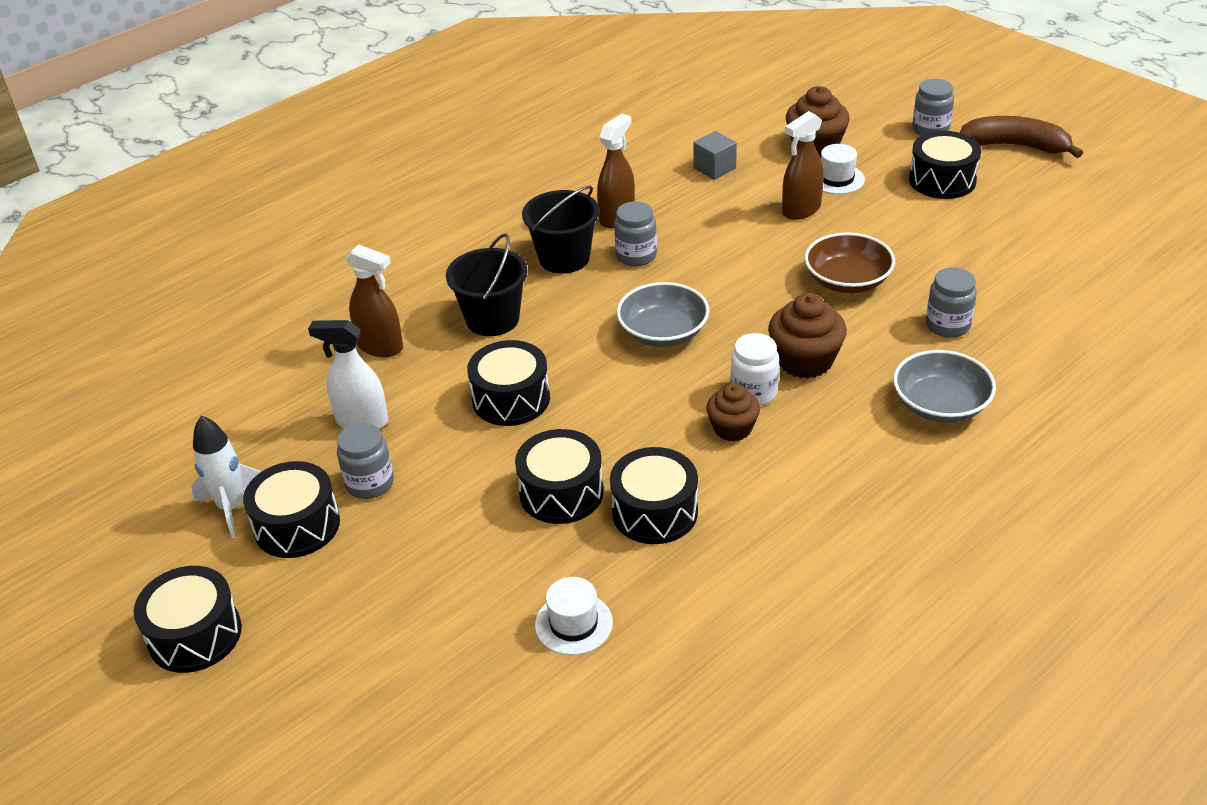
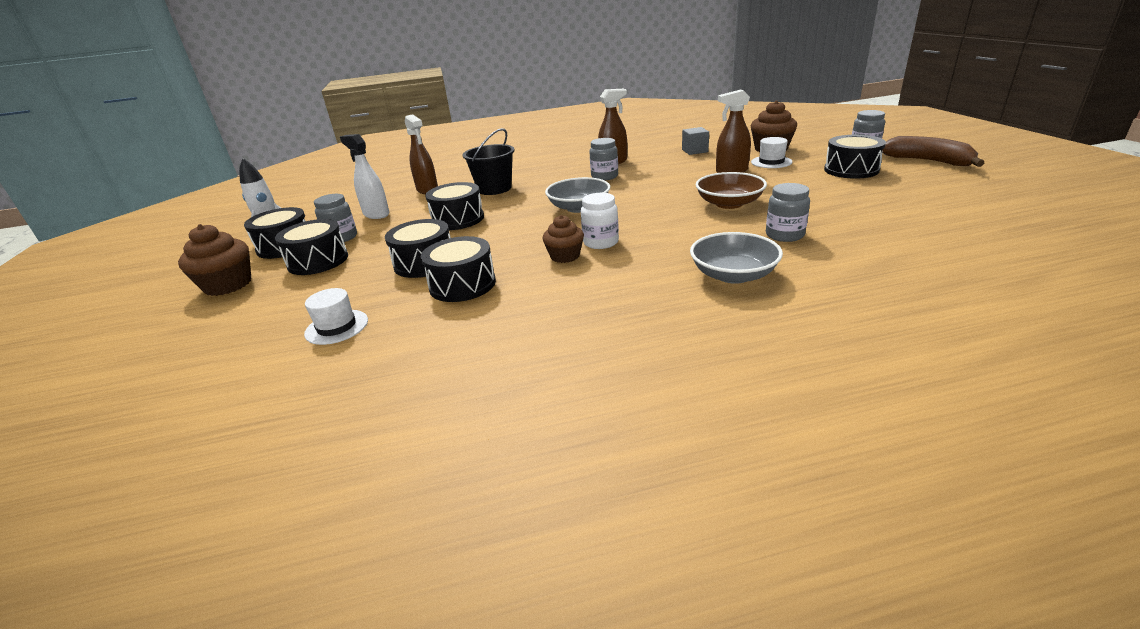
camera: 30 degrees right, 10 degrees down
black drum [133,566,242,673] -> black drum moved to [275,219,348,275]
black bucket [522,186,599,274] -> none
brown cupcake [768,293,847,378] -> brown cupcake moved to [178,224,251,296]

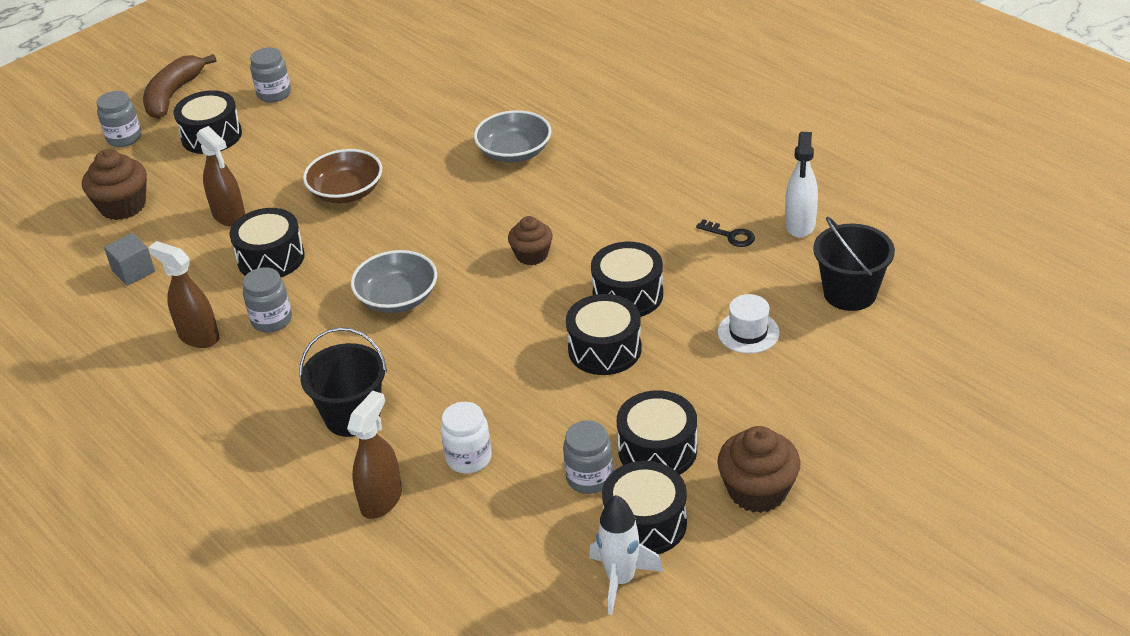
camera: 120 degrees left, 10 degrees up
white spray bottle [340,134,390,219] -> white spray bottle moved to [785,132,818,238]
black drum [425,182,484,230] -> black drum moved to [229,208,305,278]
white jar [581,193,619,249] -> white jar moved to [441,402,492,474]
white hat [751,137,793,168] -> none
grey jar [766,183,810,242] -> grey jar moved to [250,47,291,102]
none -> black key [696,219,755,247]
none -> black bucket [813,216,895,311]

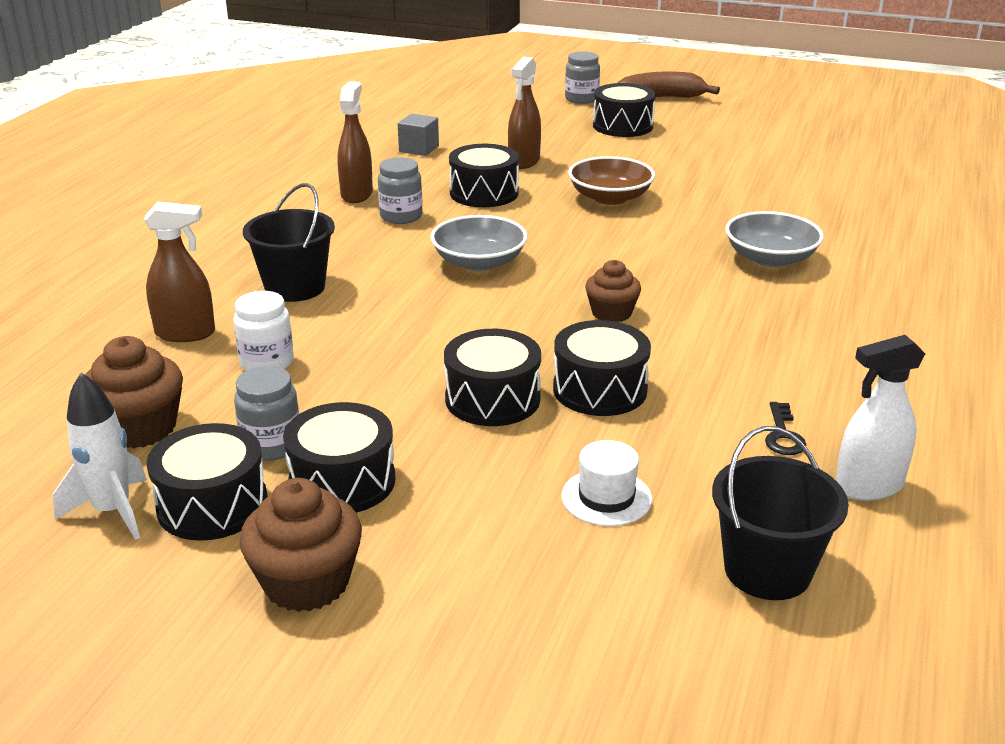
camera: 60 degrees right, 10 degrees down
brown cupcake [82,149,147,220] -> brown cupcake moved to [85,336,183,449]
grey jar [250,47,291,102] -> none

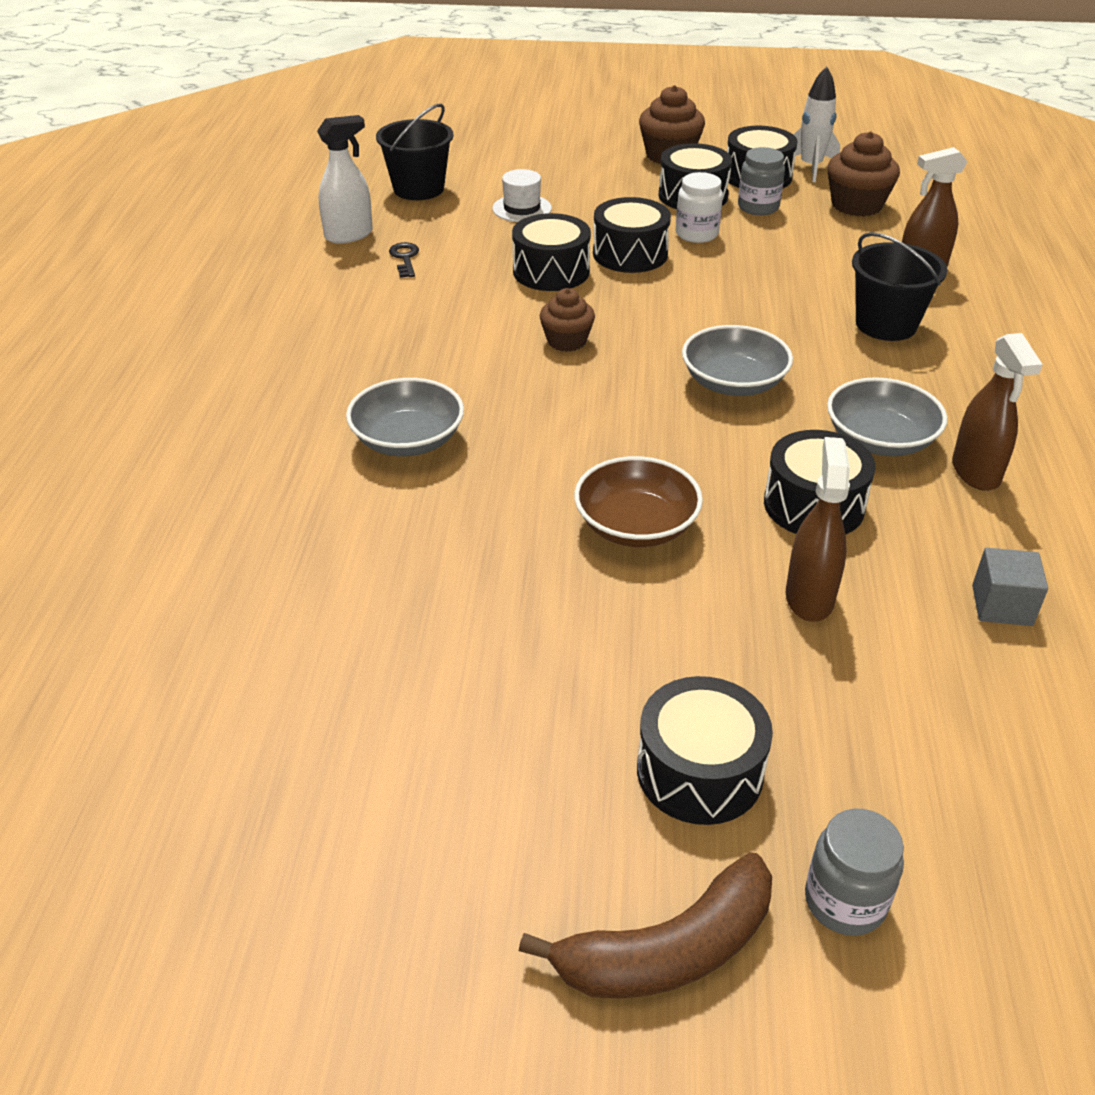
camera: 165 degrees right, 10 degrees up
white jar [233,291,294,371] -> white jar moved to [676,172,723,243]
grey jar [378,157,423,224] -> grey bowl [827,377,947,456]

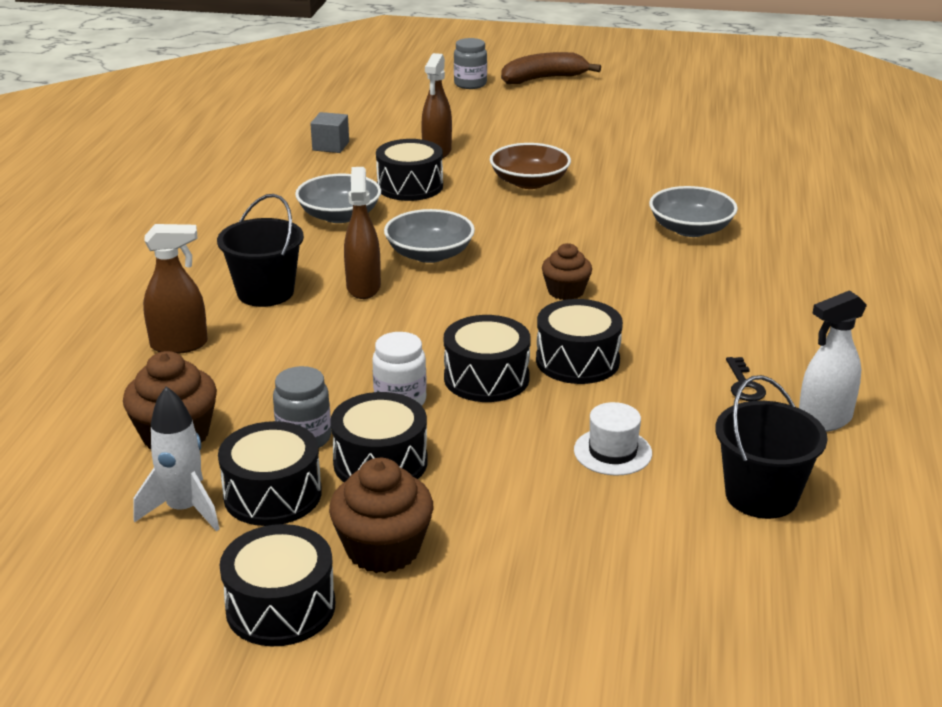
camera: 175 degrees left, 10 degrees down
black drum [637,676,773,825] -> black drum moved to [219,524,335,646]
brown spray bottle [952,333,1043,491] -> brown spray bottle moved to [344,167,381,299]

